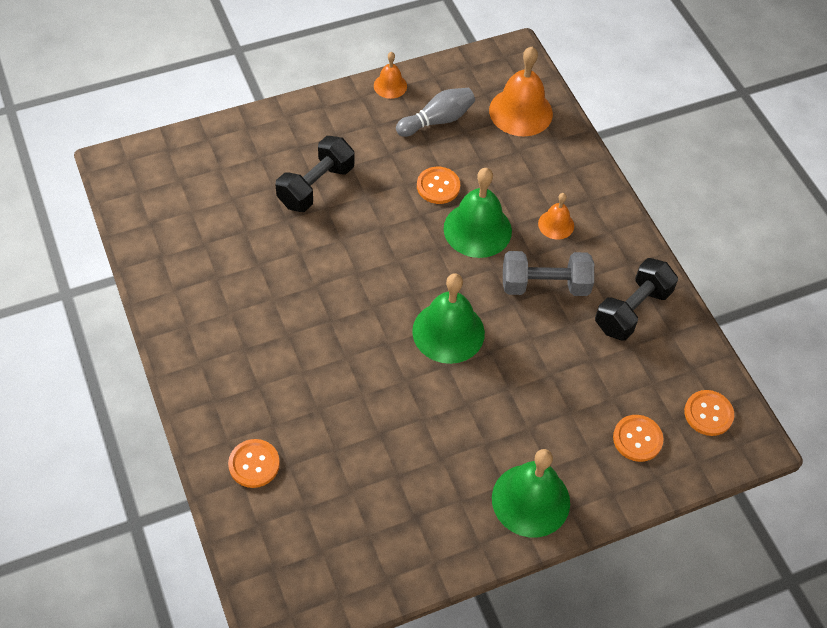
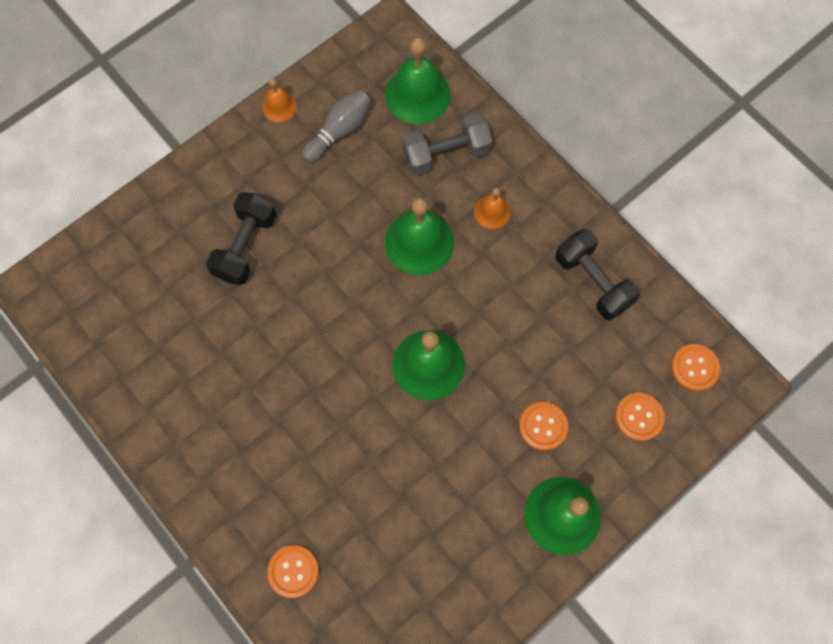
camera: 15 degrees left, 15 degrees up
orange button [417,167,460,204] -> orange button moved to [519,402,568,451]
orange bell [489,47,553,136] -> green bell [385,38,451,124]
grey dumbbell [503,251,594,296] -> grey dumbbell moved to [402,113,492,176]
black dumbbell [595,258,678,340] -> black dumbbell turned 60 degrees counterclockwise [555,229,640,320]

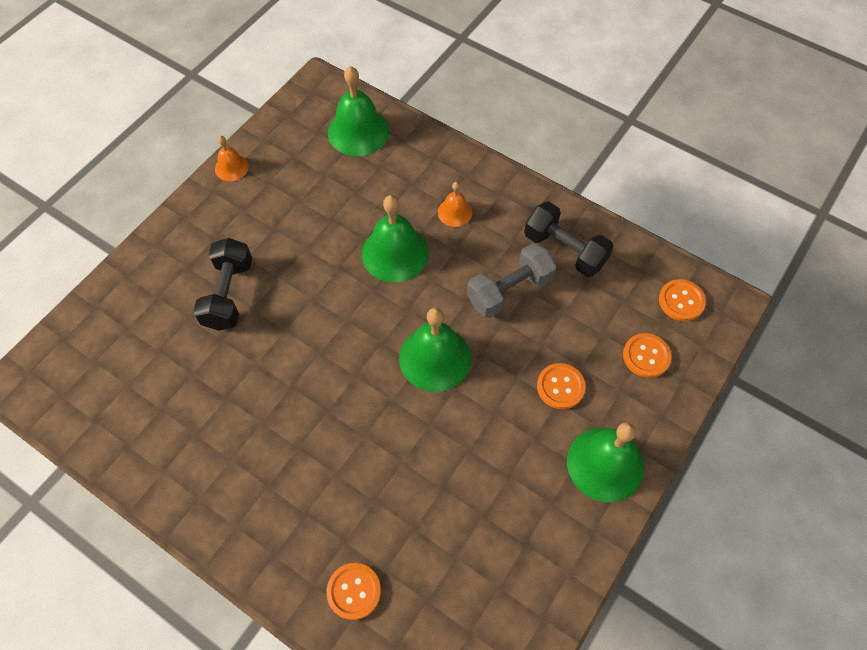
camera: 15 degrees left, 10 degrees down
grey bowling pin [302,90,371,163] -> none
grey dumbbell [402,113,492,176] -> grey dumbbell moved to [467,243,557,318]

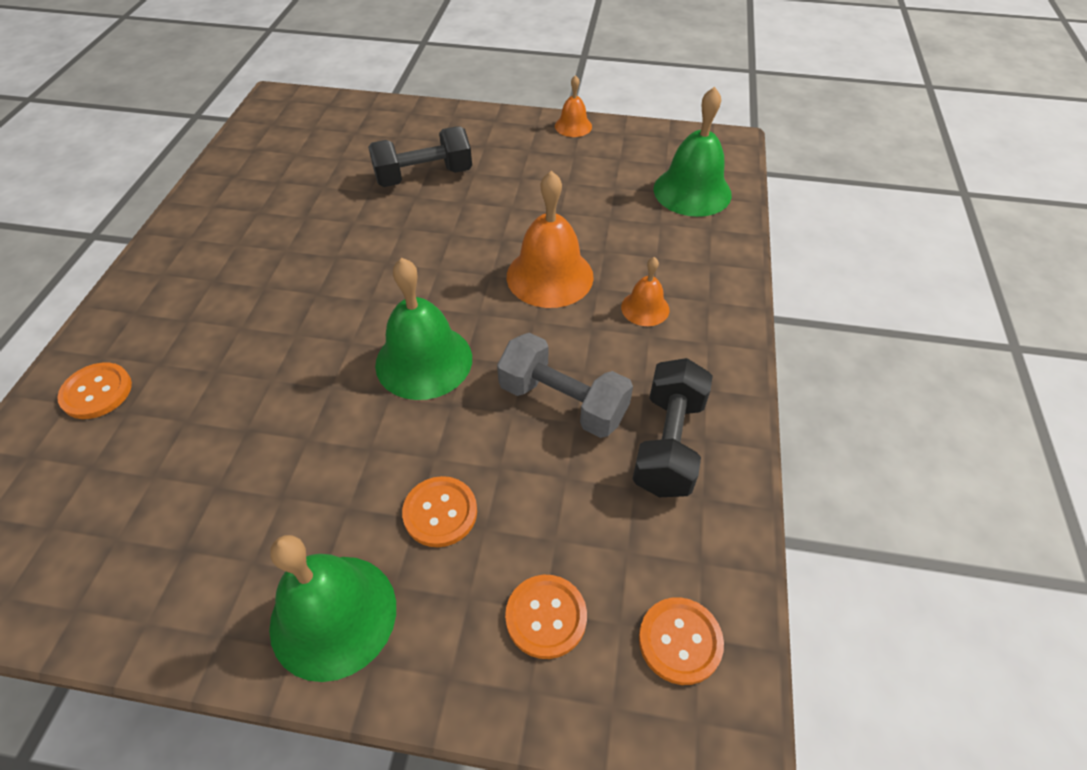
camera: 65 degrees right, 10 degrees down
green bell [362,195,429,282] -> orange bell [507,171,594,308]

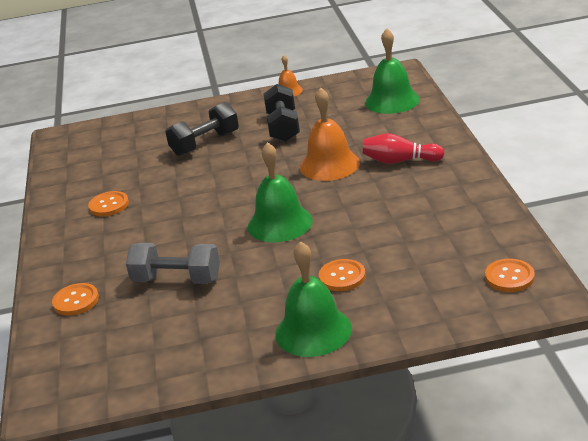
camera: 15 degrees left, 20 degrees down
grey dumbbell [497,333,633,438] -> grey dumbbell moved to [126,243,220,284]
orange button [505,575,587,659] -> orange button moved to [88,191,129,216]
orange bell [621,257,669,326] -> red bowling pin [363,133,445,164]
black dumbbell [632,358,713,497] -> black dumbbell moved to [264,84,300,142]

